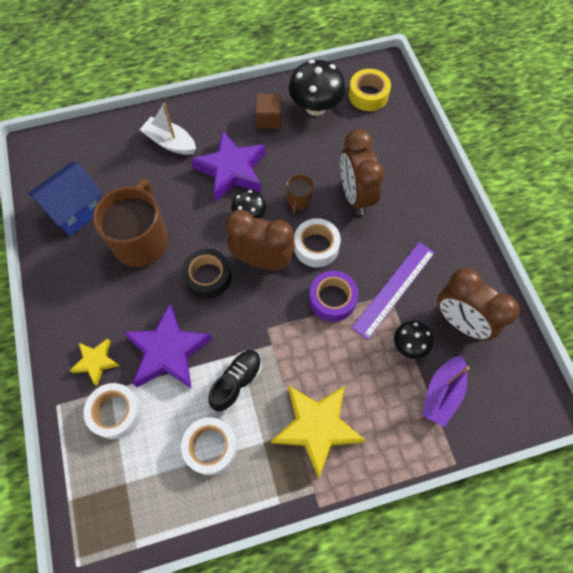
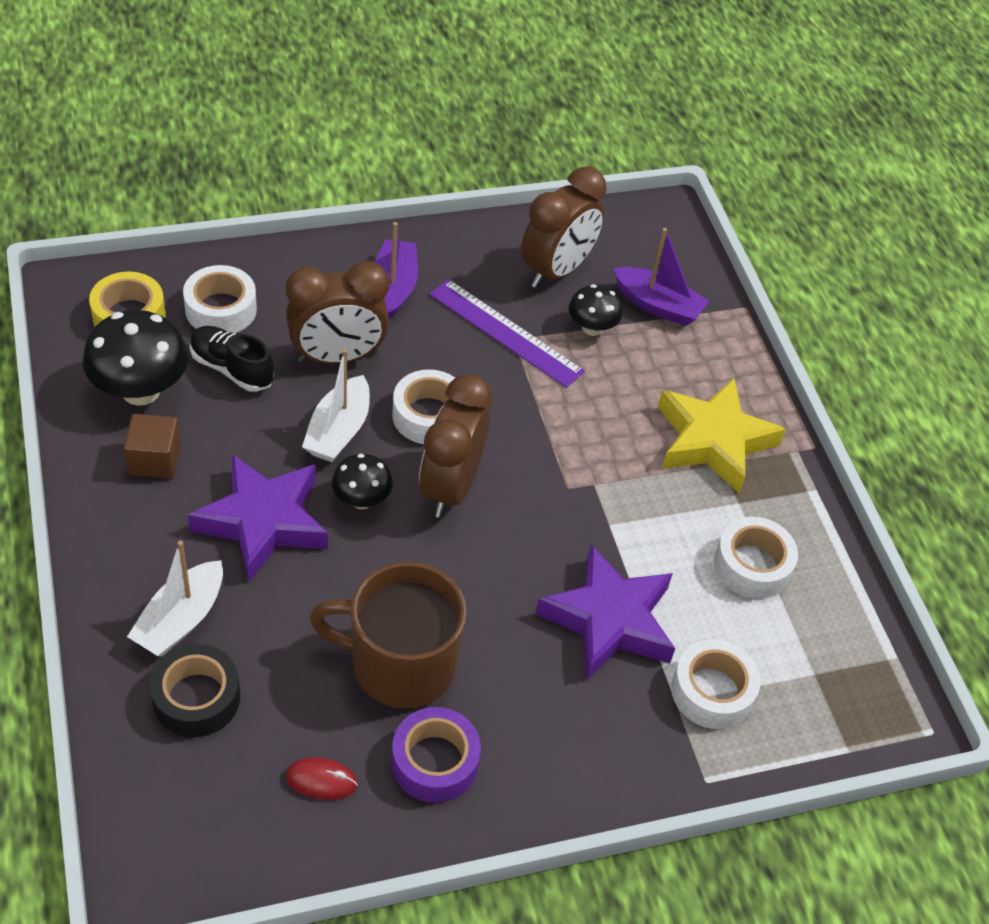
camera: 95 degrees left, 15 degrees down
blue house [28,162,103,236] -> red mouse [286,757,358,800]
yellow star [69,339,120,386] -> none
black tape [182,249,231,299] -> black tape moved to [150,644,240,737]
black shoe [208,350,262,412] -> black shoe moved to [190,326,274,392]
brown mug [286,174,313,214] -> white boat [302,349,370,462]
purple tape [309,271,358,322] -> purple tape moved to [391,707,481,803]
none -> white tape [183,265,257,333]
none -> purple boat [374,222,418,319]

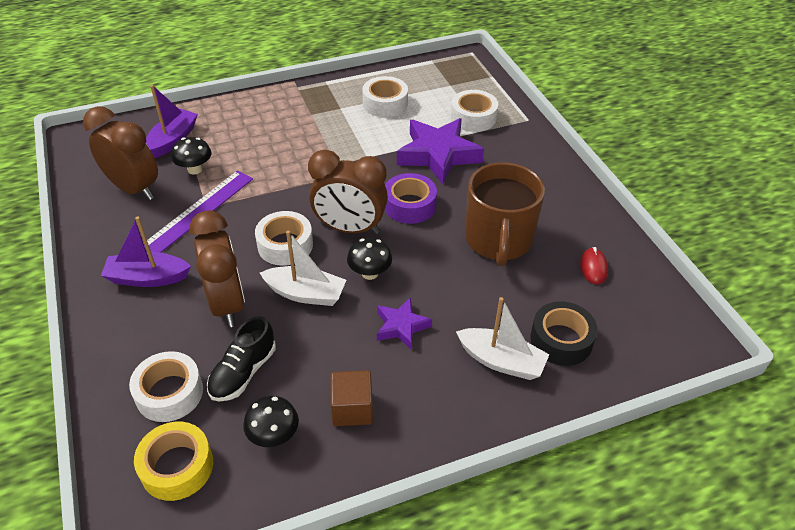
camera: 90 degrees left, 5 degrees down
black mushroom [83,310,188,406] -> black mushroom [243,396,299,447], size x0.57
purple star [188,454,328,582] -> purple star [377,297,432,349], size x0.54
purple tape [391,707,481,803] -> purple tape moved to [385,173,437,224]
yellow star [658,378,786,494] -> none

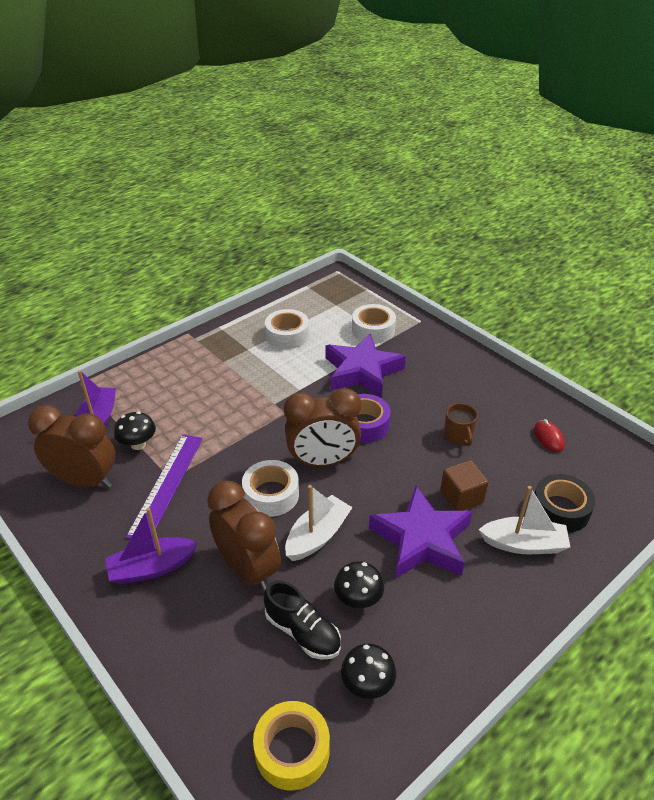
camera: 20 degrees left, 5 degrees down
white tape [129,351,203,422] -> none
black shoe [207,316,276,401] -> black shoe turned 60 degrees counterclockwise [264,581,341,660]
white boat [260,231,346,306] -> white boat turned 45 degrees counterclockwise [285,485,353,561]
brown cube [330,370,373,426] -> brown cube moved to [440,460,489,511]
black mushroom [347,238,392,280] -> black mushroom moved to [334,561,384,608]
purple star [377,297,432,349] -> purple star [369,486,472,579], size x1.86
brown mug [465,162,545,266] -> brown mug [444,403,478,446], size x0.46

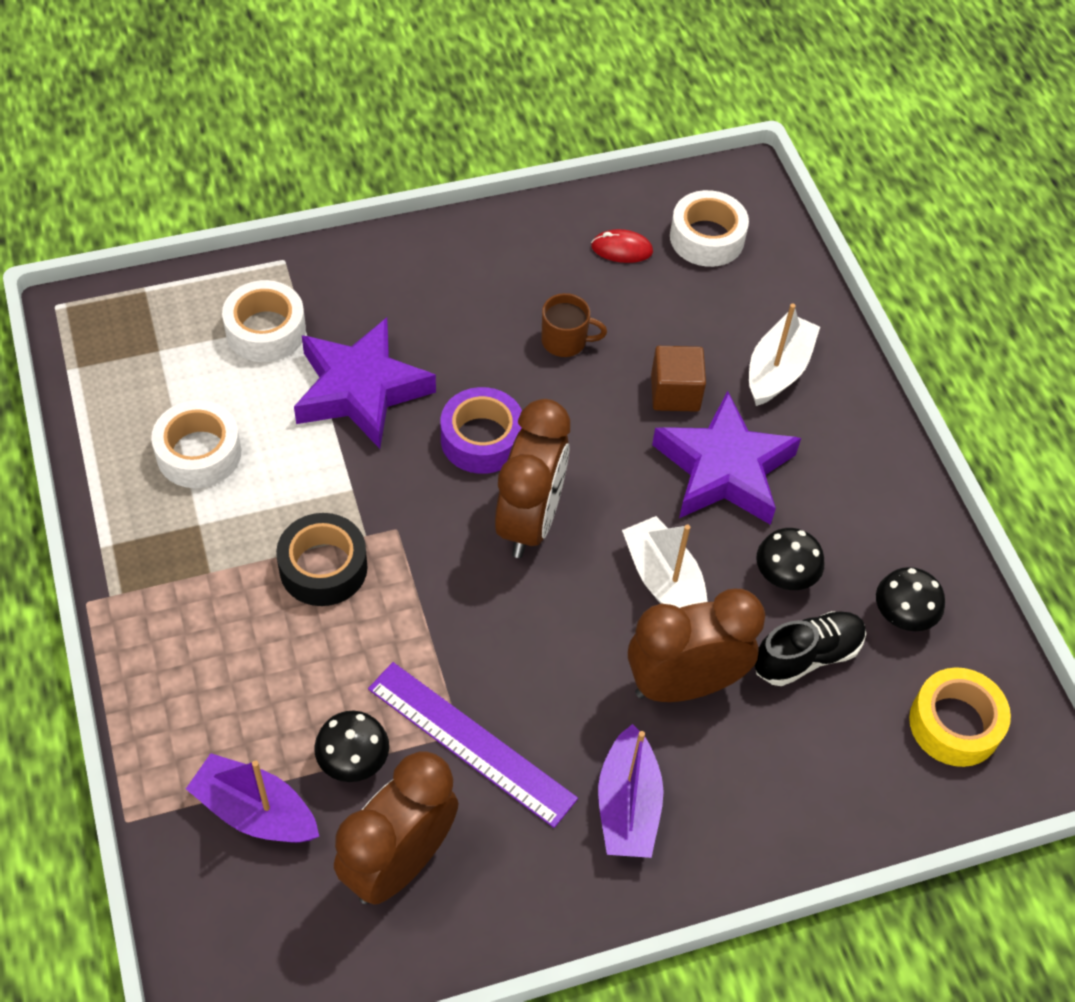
camera: 70 degrees left, 15 degrees up
white tape [242,460,299,517] -> white tape moved to [670,190,749,267]
black tape [535,474,595,532] -> black tape moved to [276,513,368,606]

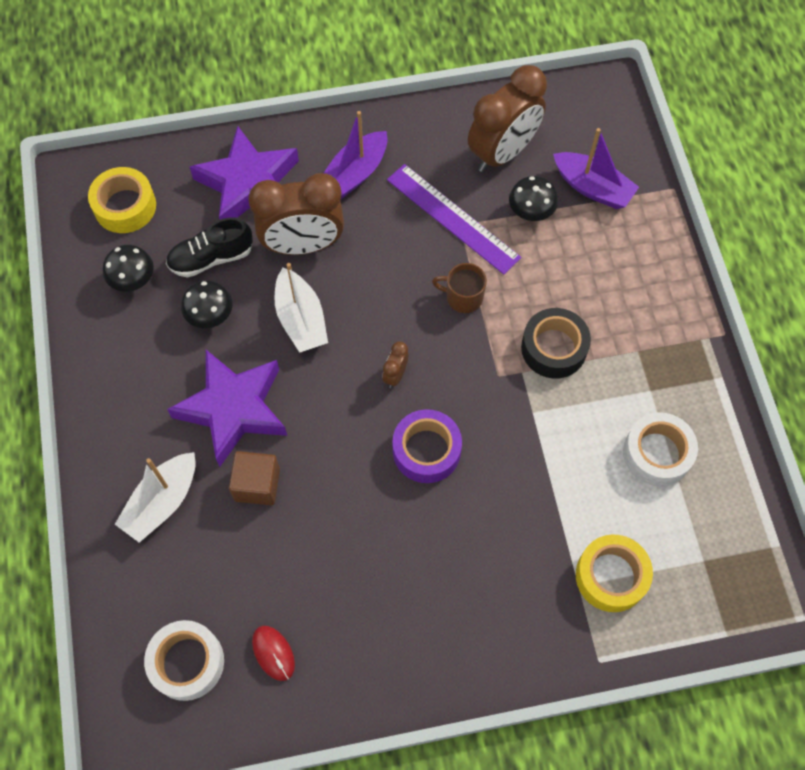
camera: 170 degrees left, 10 degrees up
white tape [222,280,306,362] -> yellow tape [576,535,653,612]
purple star [294,318,436,449] -> purple star moved to [190,126,299,220]
brown clock [495,399,570,558] -> brown clock [382,342,409,388], size x0.42
brown mug [541,293,607,357] -> brown mug moved to [432,263,487,313]
red mouse [591,229,653,263] -> red mouse turned 45 degrees clockwise [252,626,295,681]
purple boat [598,724,664,858] -> purple boat turned 150 degrees counterclockwise [324,111,388,199]

